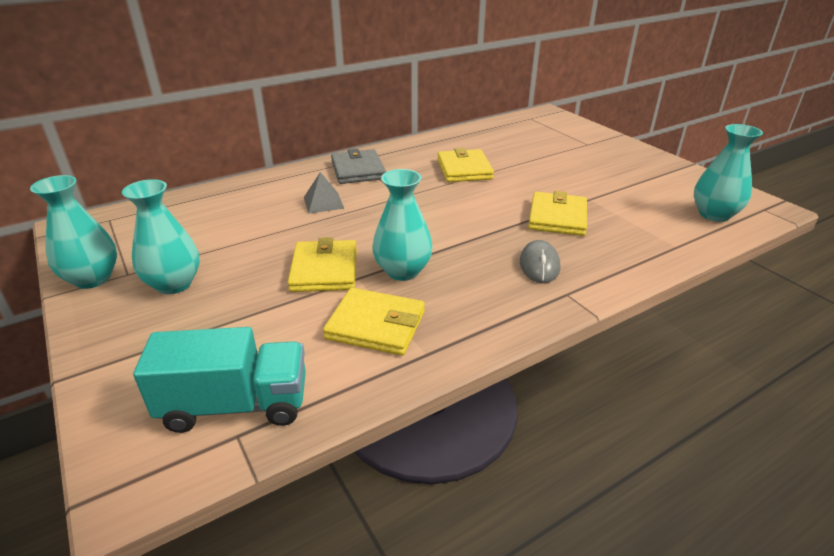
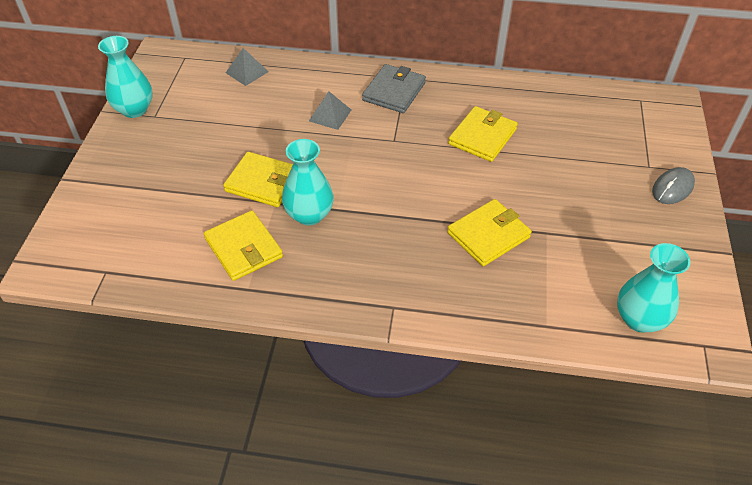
camera: 40 degrees right, 15 degrees up
turquoise vase [122,179,200,294] -> none
turquoise truck [133,327,306,433] -> none
yellow wallet [288,237,357,292] -> yellow wallet turned 75 degrees clockwise [223,152,293,207]
grey mouse [520,240,560,283] -> grey mouse moved to [652,167,695,204]
none -> grey pyramid [226,48,269,86]

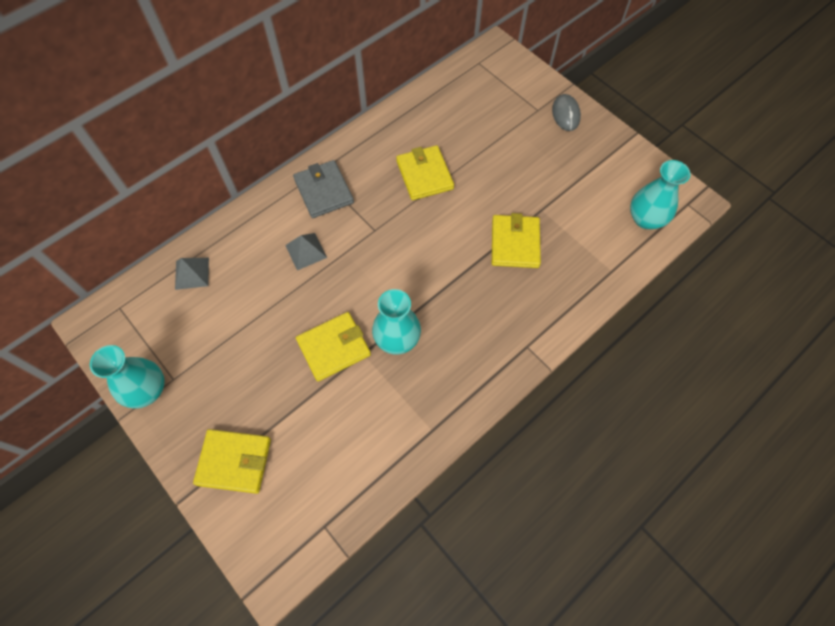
camera: 50 degrees left, 15 degrees up
yellow wallet [204,210,283,281] -> yellow wallet moved to [193,429,271,494]

